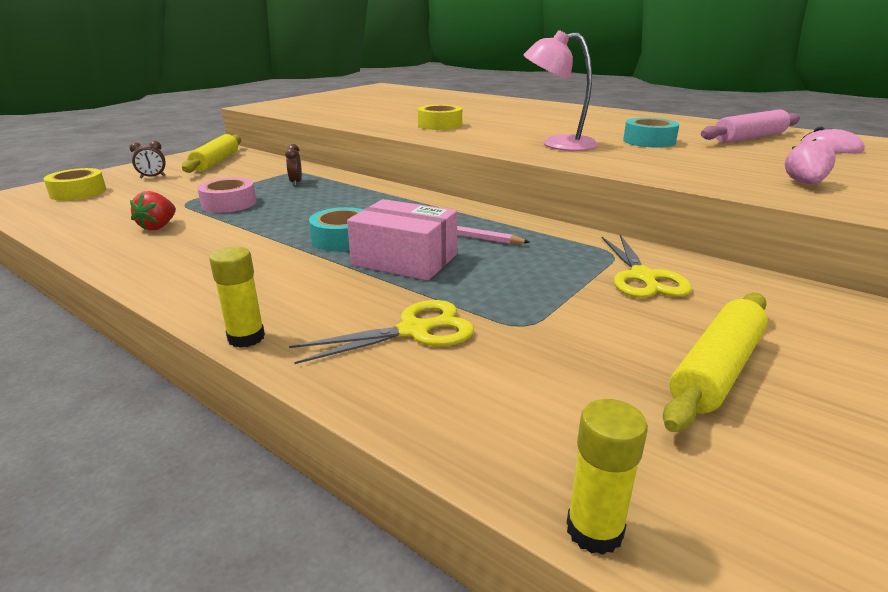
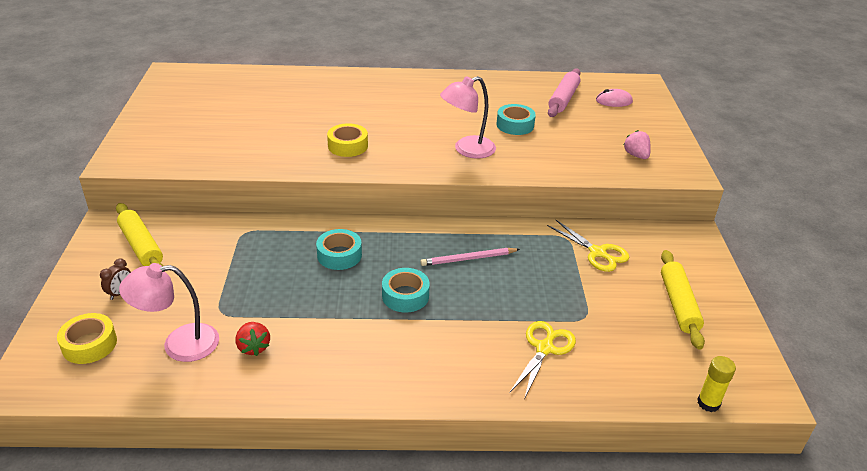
camera: 40 degrees left, 10 degrees up
pink tape [197,177,256,213] -> none
yellow glue stick [209,247,265,348] -> none
brown clock [285,144,302,186] -> none
pink box [347,199,457,281] -> none
none -> pink lamp [119,263,219,362]
none -> turquoise tape [316,229,362,270]

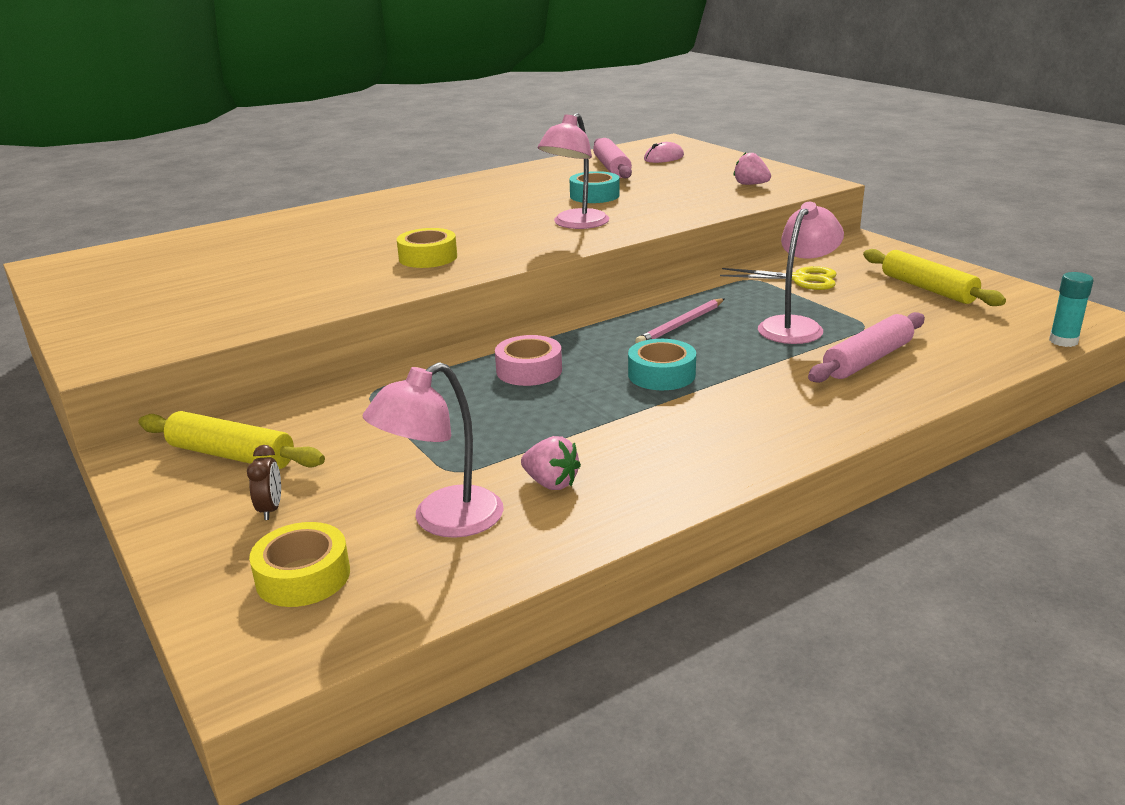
camera: 30 degrees left, 10 degrees down
red strawberry [235,322,270,356] -> pink strawberry [521,436,581,490]
turquoise tape [316,229,362,270] -> pink tape [495,335,562,386]
yellow scissors [510,321,576,397] -> pink rolling pin [808,312,925,383]
yellow glue stick [697,356,736,412] -> turquoise glue stick [1049,272,1093,347]
none -> pink lamp [758,202,844,344]

